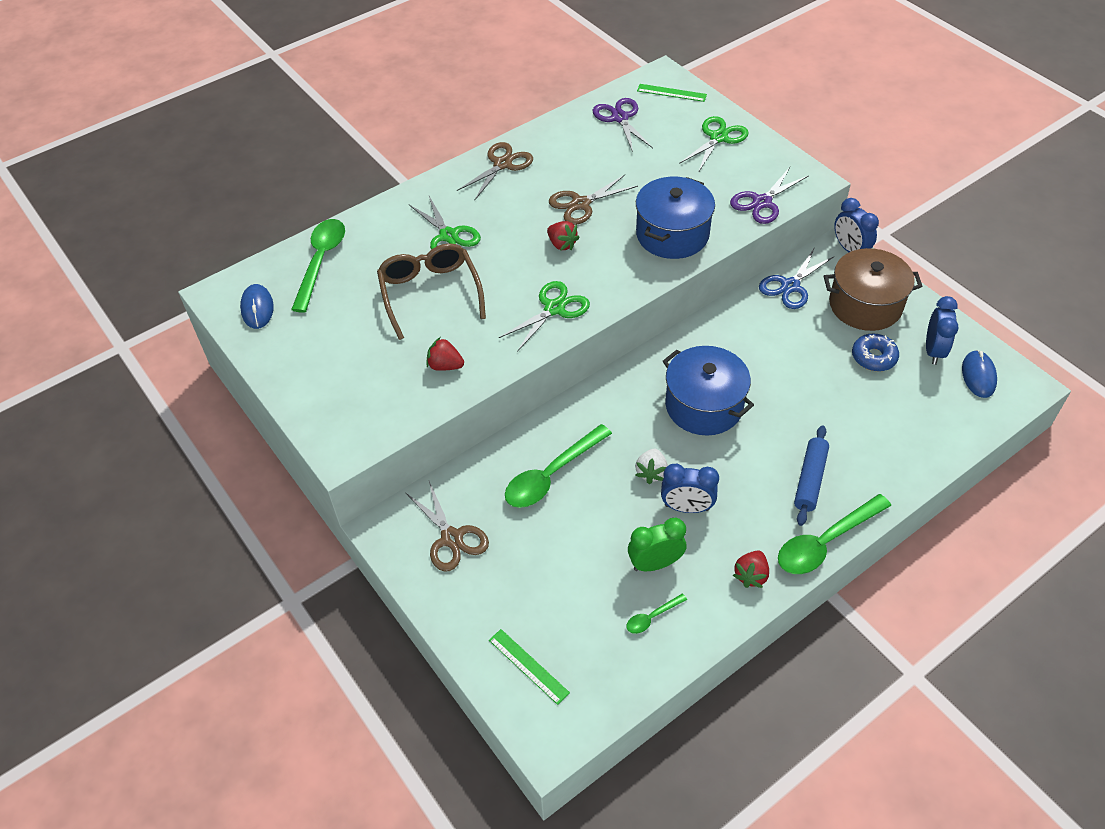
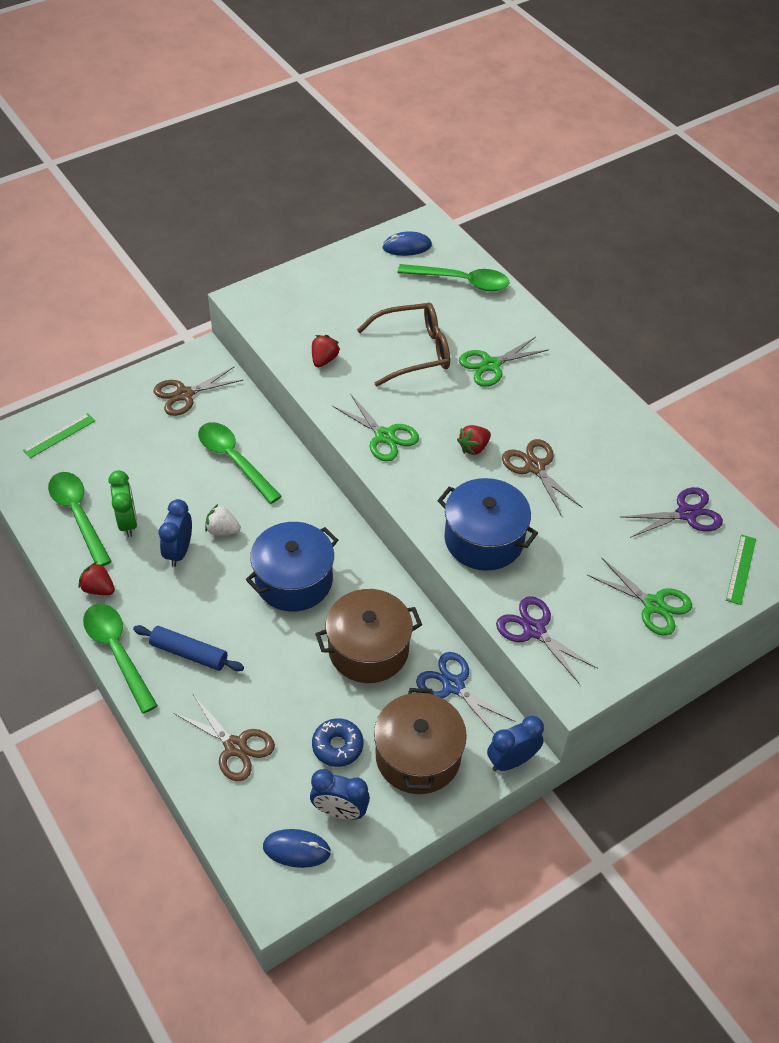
camera: 90 degrees right, 0 degrees up
brown scissors [457,142,533,200] -> brown scissors moved to [174,695,275,781]
green spoon [627,594,687,634] -> green spoon [48,472,112,566], size x2.12
none -> brown pot [315,589,422,683]

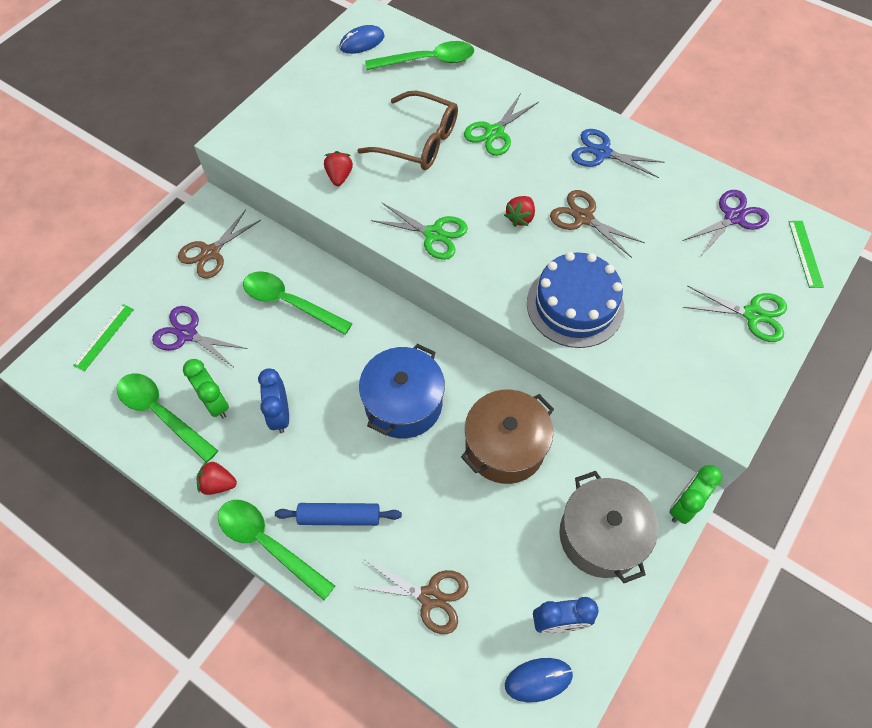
camera: 20 degrees left, 10 degrees up
white strawberry [205,504,241,535] -> none
blue donut [312,718,363,767] -> none
brown glasses [357,302,450,386] -> brown glasses turned 60 degrees clockwise [357,91,458,170]
brown pot [374,688,467,794] -> grey pot [559,471,658,583]
blue scissors [416,652,516,734] -> blue scissors moved to [572,129,665,178]
blue pot [437,478,538,571] -> blue cake [527,252,624,348]
blue clock [487,716,544,771] -> green clock [669,465,722,524]
purple scissors [496,596,598,684] -> purple scissors moved to [152,306,248,367]

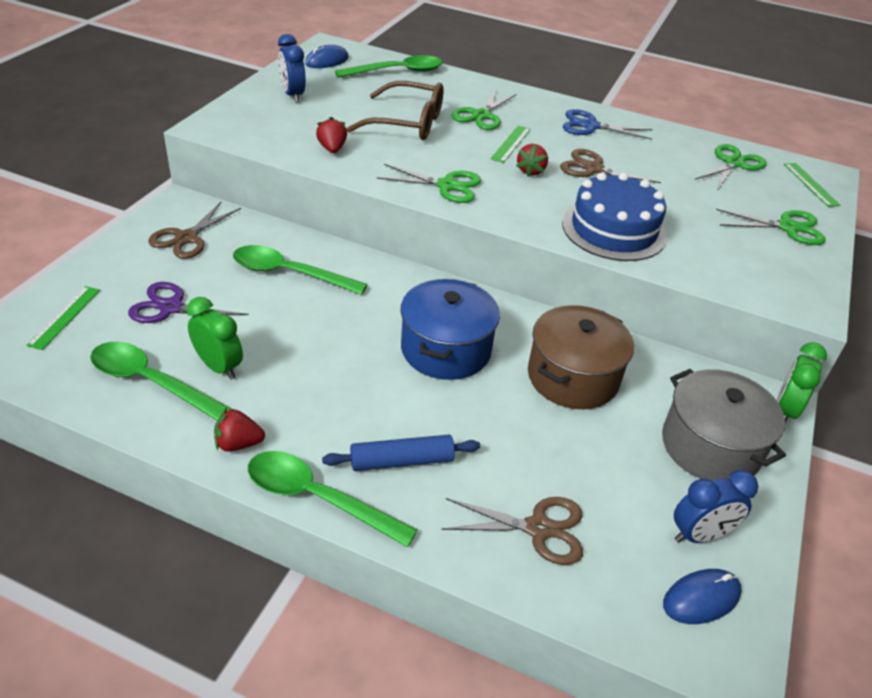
camera: 15 degrees left, 20 degrees down
blue clock [258,368,289,433] -> blue clock moved to [278,34,306,102]
purple scissors [682,190,769,257] -> green scissors [695,144,767,189]
none -> green ruler [490,126,531,163]

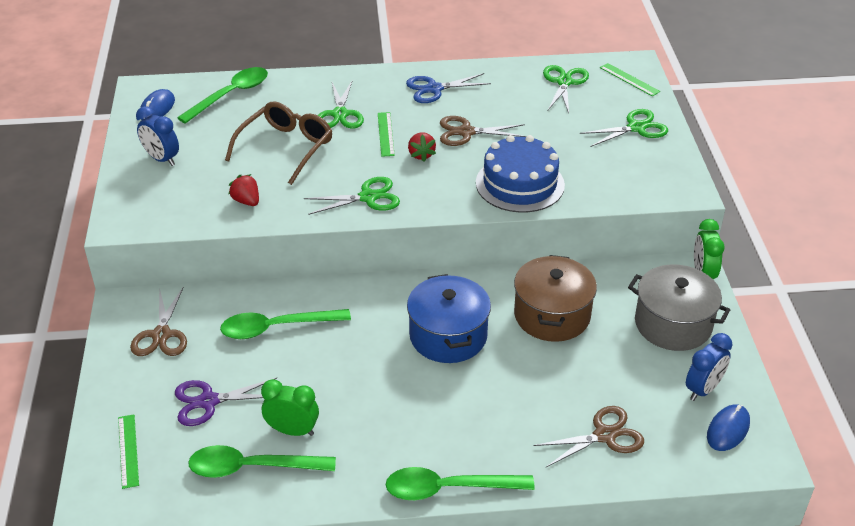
camera: 25 degrees left, 0 degrees up
red strawberry [214,408,265,452] -> none
blue rolling pin [322,435,480,471] -> none
brown glasses [346,81,444,140] -> brown glasses turned 45 degrees counterclockwise [225,101,333,185]

